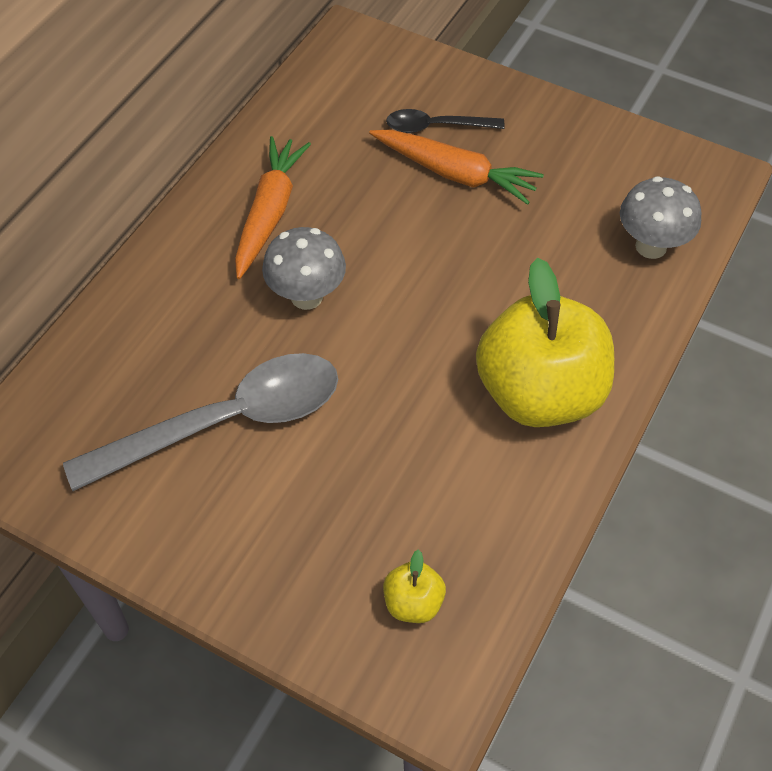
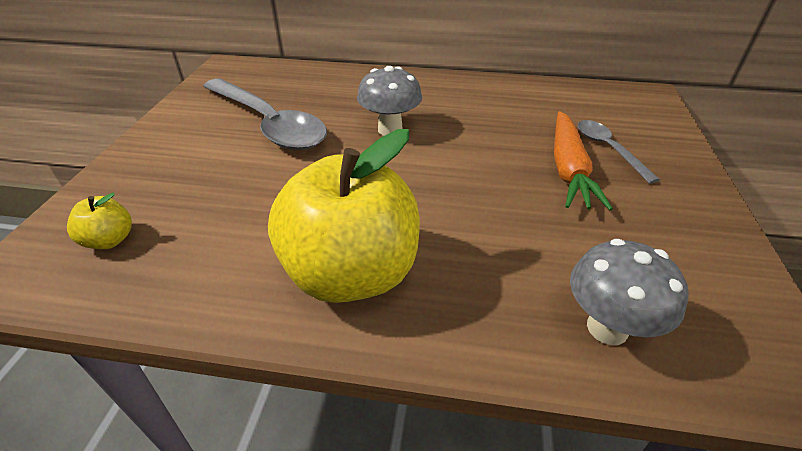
camera: 70 degrees right, 15 degrees down
orange carrot [235,136,311,279] -> none
black spoon [386,109,505,133] -> grey spoon [578,120,660,184]

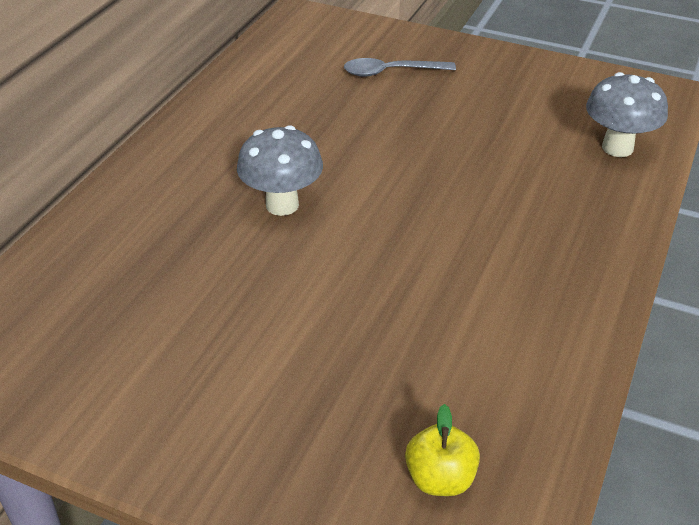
camera: 75 degrees left, 0 degrees up
grey spoon [203,78,327,150] -> none
yellow apple [268,129,420,303] -> none
orange carrot [554,111,613,211] -> none

